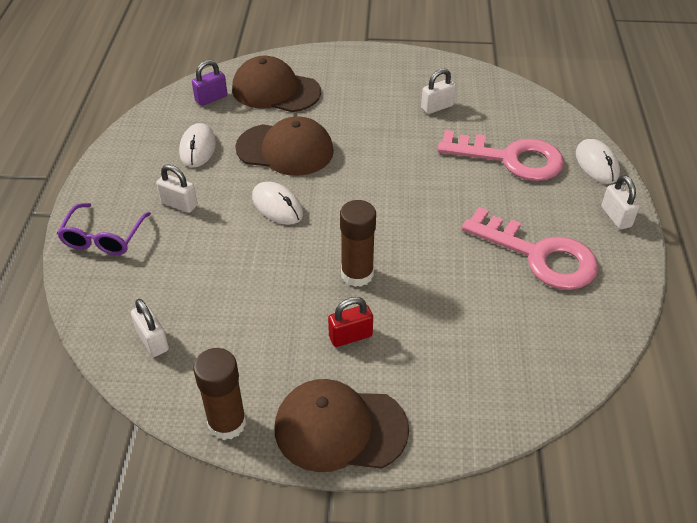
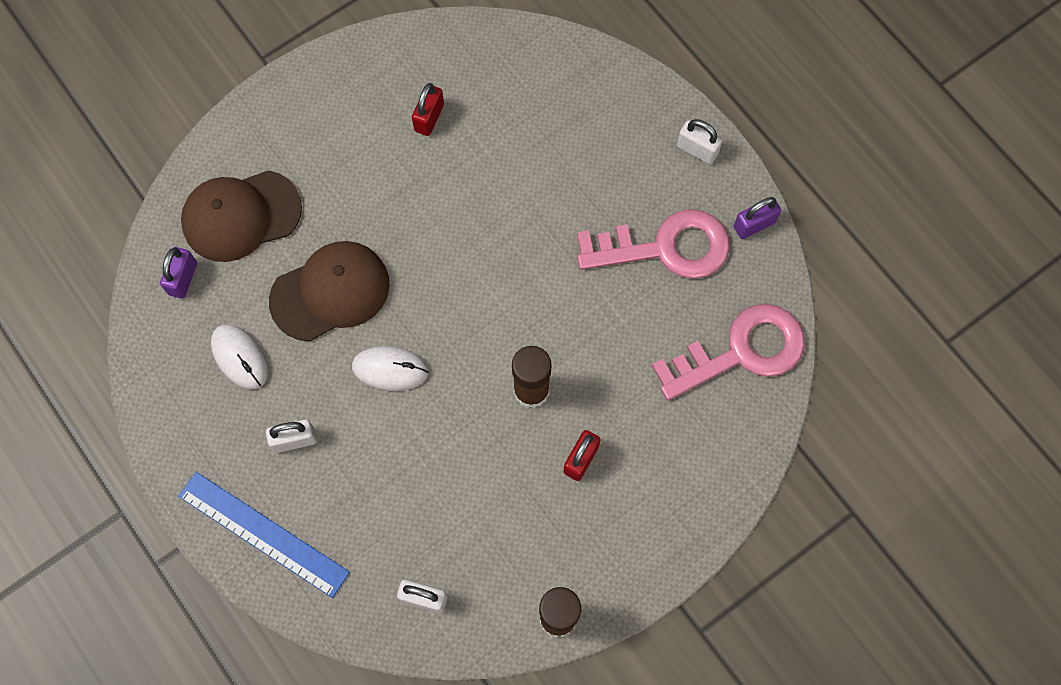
camera: 40 degrees left, 25 degrees up
purple glasses [57,203,151,255] -> blue ruler [178,472,350,598]
brown cap [275,379,409,472] -> none
white padlock [421,68,456,114] -> red padlock [412,83,444,136]
pink key [437,130,564,181] -> pink key moved to [652,304,805,400]
white mouse [576,139,620,184] -> none
none -> purple padlock [734,197,781,239]

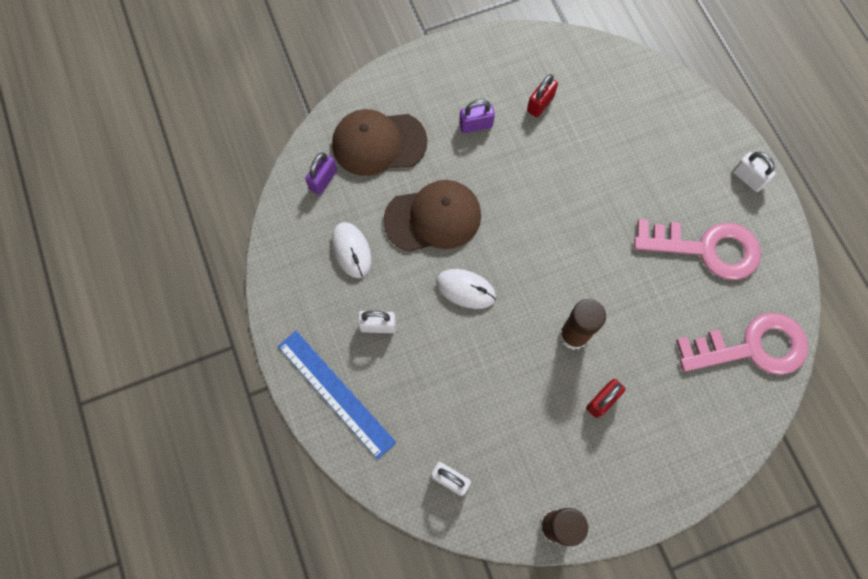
camera: 15 degrees right, 0 degrees up
purple padlock [734,197,781,239] -> purple padlock moved to [459,99,495,133]

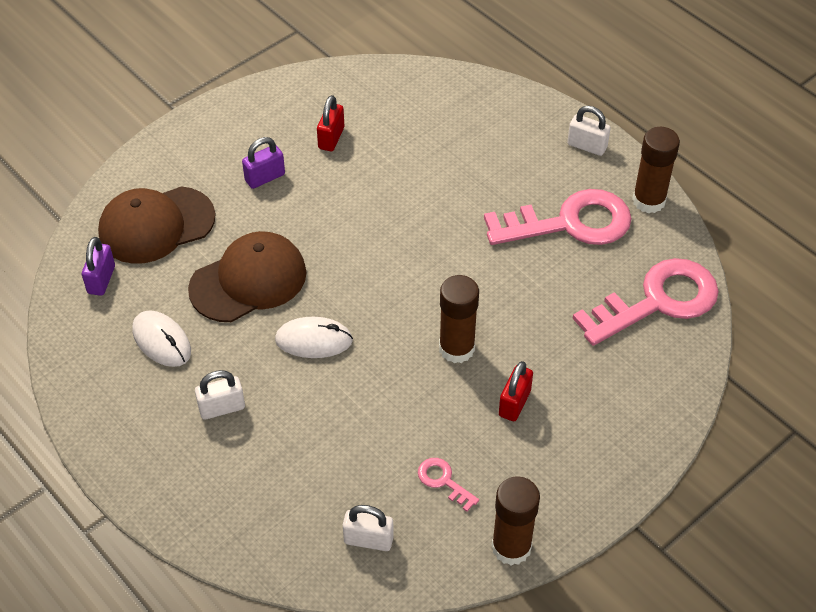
camera: 20 degrees left, 20 degrees down
blue ruler [278,331,396,459] -> none
none -> pink key [418,458,479,512]
none -> brown glue stick [632,127,680,213]

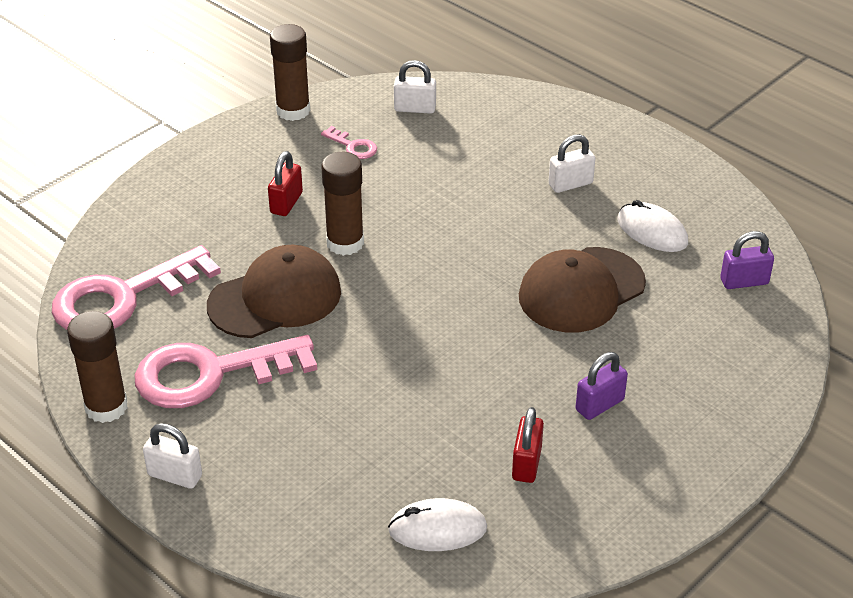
camera: 175 degrees right, 10 degrees down
purple padlock [82,237,115,296] -> purple padlock turned 75 degrees clockwise [720,231,774,289]
brown cap [98,187,216,264] -> brown cap moved to [207,245,341,338]
white mouse [275,317,353,358] -> white mouse moved to [388,498,487,551]

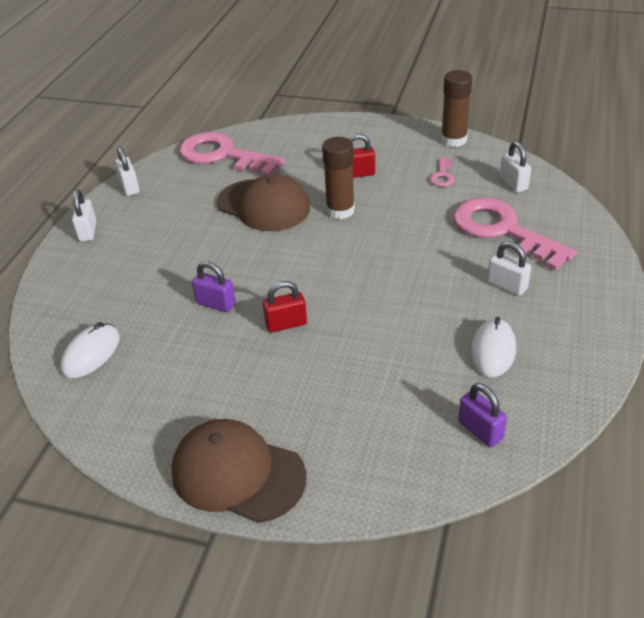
camera: 65 degrees right, 0 degrees up
brown glue stick [67,311,128,423] -> white padlock [115,147,140,196]
pink key [135,335,317,408] -> pink key moved to [453,198,577,270]
white mouse [388,498,487,551] -> white mouse turned 60 degrees clockwise [60,322,120,378]
red padlock [512,407,544,483] -> red padlock moved to [263,281,307,333]
brown cap [519,247,646,332] -> brown cap moved to [171,419,307,523]
purple padlock [576,352,628,420] -> purple padlock moved to [192,261,236,312]

